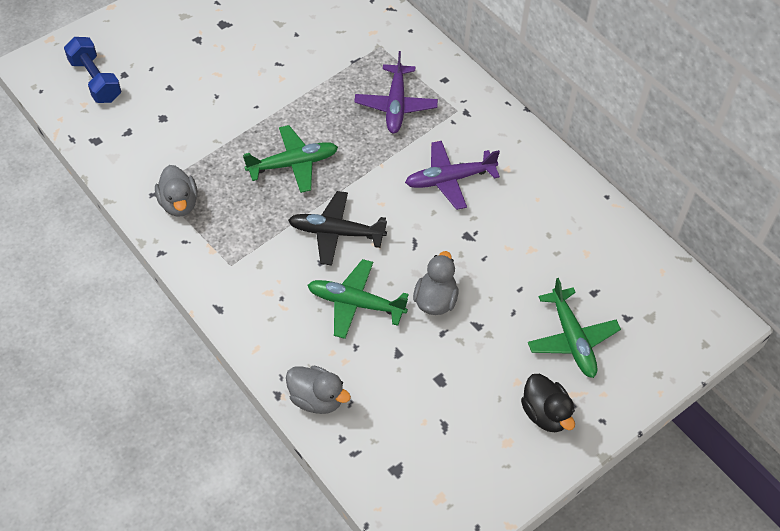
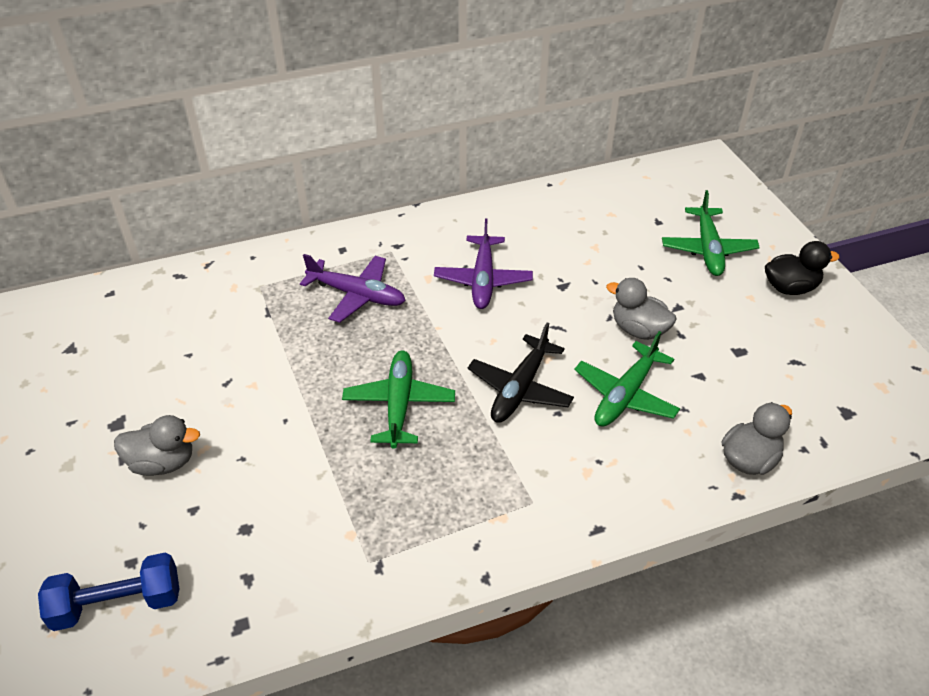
camera: 70 degrees left, 10 degrees down
grey duck [155,165,198,217] -> grey duck moved to [114,415,200,476]
green plane [528,278,621,378] -> green plane turned 90 degrees clockwise [662,190,760,276]

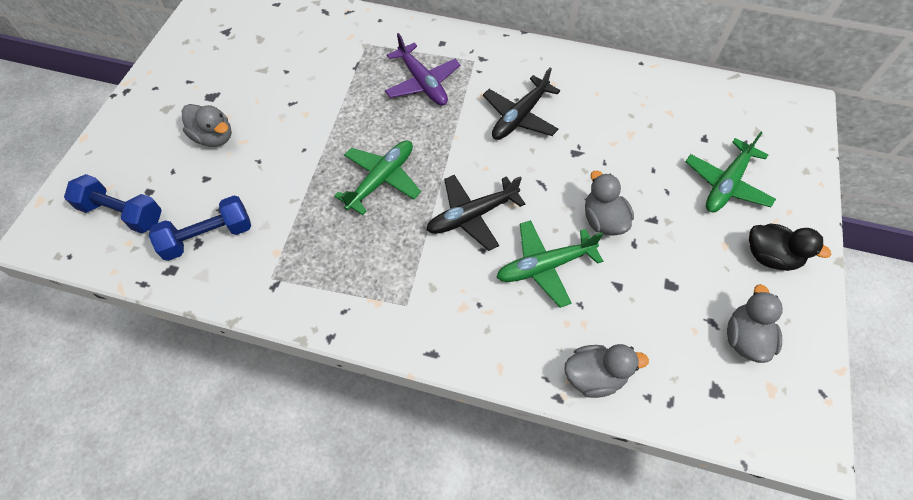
camera: 35 degrees right, 15 degrees up
purple plane [434,218,533,309] -> black plane [483,67,560,140]
none -> blue dumbbell [149,196,251,261]
none -> grey duck [727,284,783,363]

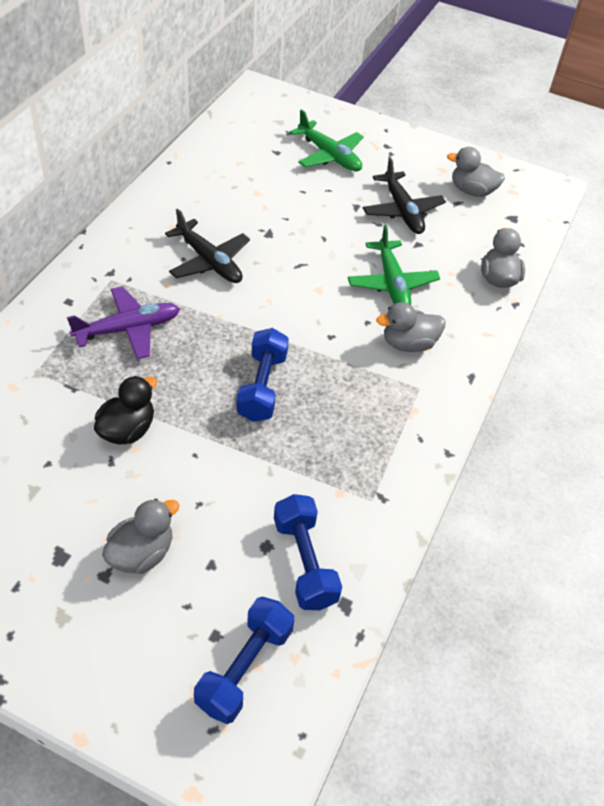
camera: 85 degrees left, 10 degrees down
green plane [334,140,421,215] -> blue dumbbell [236,328,289,422]
black plane [426,175,525,251] -> black plane moved to [363,157,446,234]
grey duck [585,171,634,236] -> grey duck moved to [376,302,445,352]
black duck [749,223,831,271] -> black duck moved to [94,376,157,445]

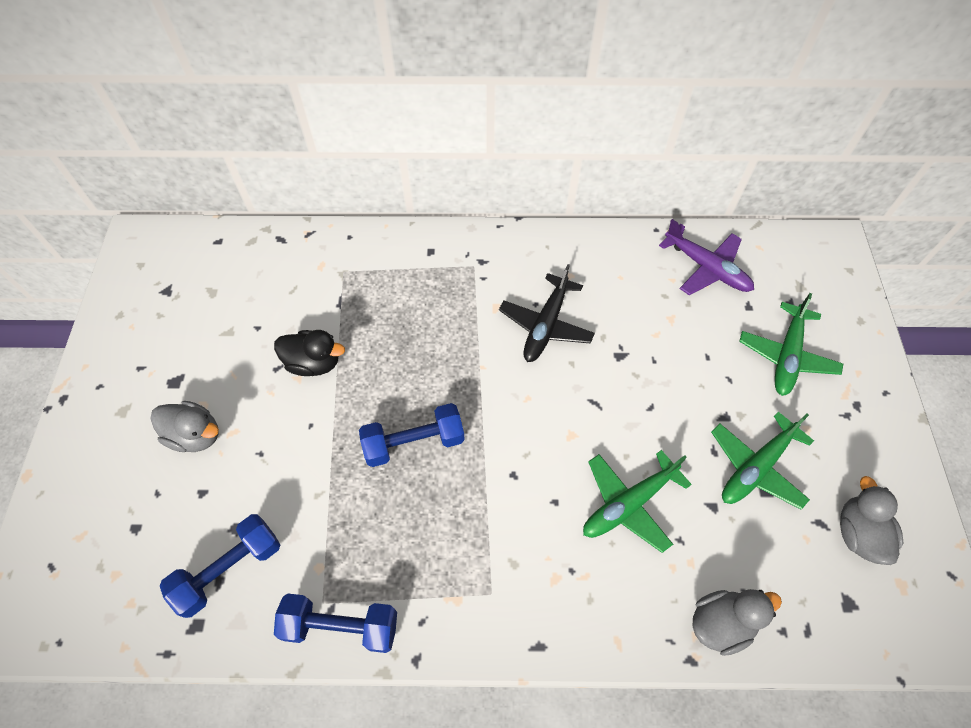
camera: 70 degrees right, 10 degrees up
purple plane [67,286,180,359] -> purple plane moved to [659,219,754,295]
blue dumbbell [194,597,294,724] -> blue dumbbell moved to [274,594,397,653]
black plane [363,157,446,234] -> green plane [711,412,814,509]
grey duck [376,302,445,352] -> none

